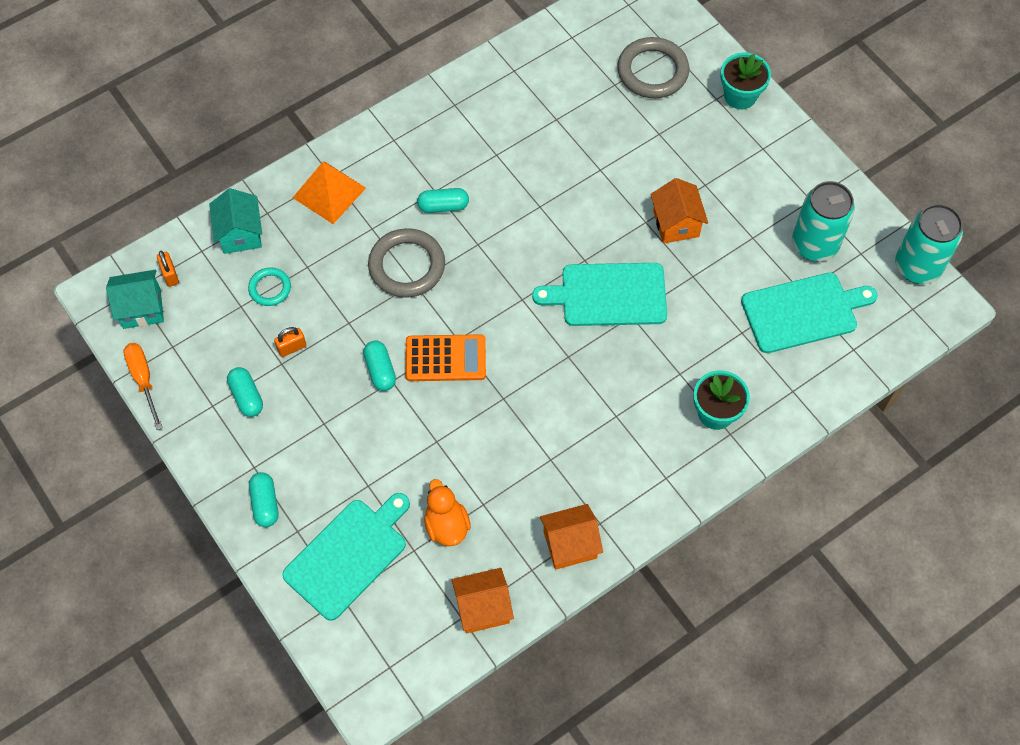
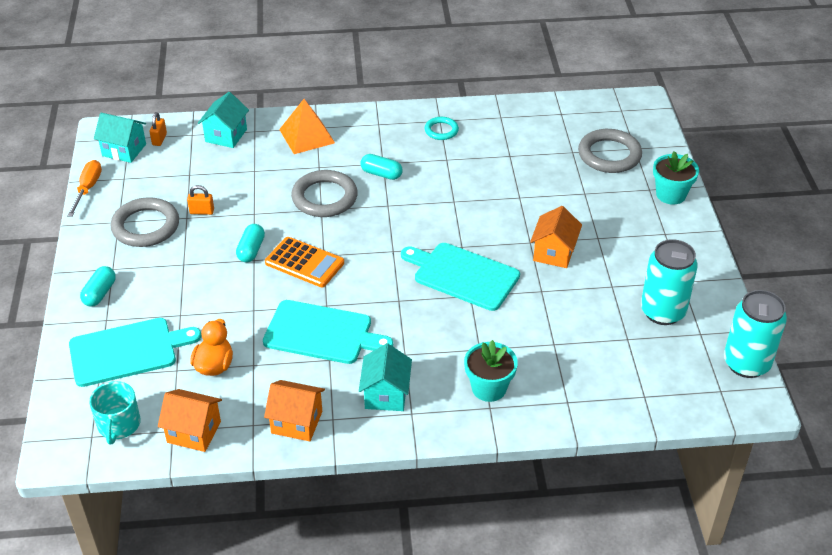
camera: 30 degrees right, 20 degrees down
turquoise capsule [227,367,263,417] -> grey ring [111,197,179,247]
turquoise ring [248,267,291,306] -> turquoise ring moved to [425,117,459,140]
turquoise cutting board [741,273,878,353] -> turquoise cutting board moved to [263,300,393,364]
none -> turquoise mug [89,381,141,445]
none -> turquoise house [359,343,412,411]

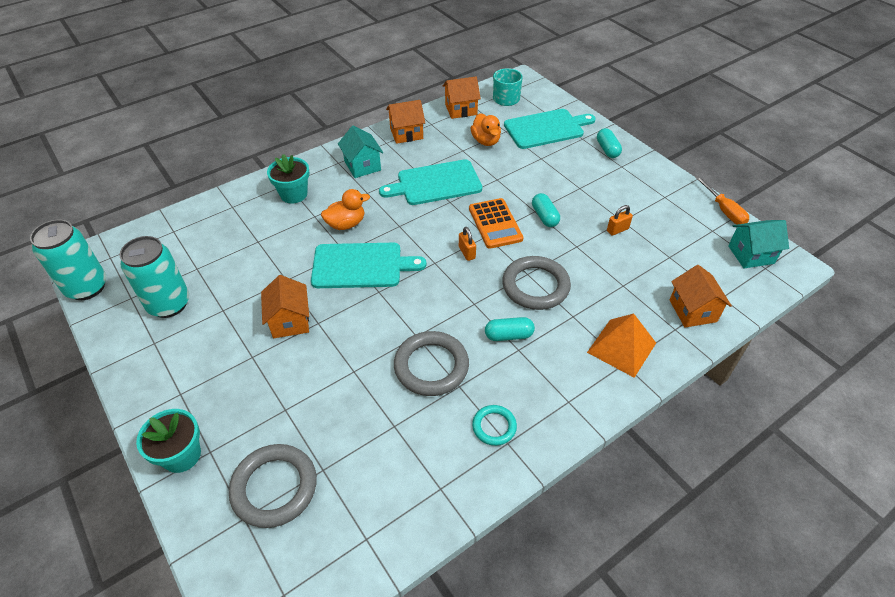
camera: 150 degrees right, 5 degrees up
turquoise cutting board [69,318,201,387] -> turquoise cutting board turned 150 degrees counterclockwise [504,109,596,149]
grey ring [111,197,179,247] -> grey ring moved to [394,331,469,396]
orange padlock [149,112,167,146] -> orange padlock moved to [459,227,476,261]
turquoise house [198,92,249,148] -> orange house [670,265,732,327]
orange calculator [265,237,344,287] -> orange calculator turned 105 degrees counterclockwise [469,198,523,249]
none -> orange duck [321,189,370,230]

